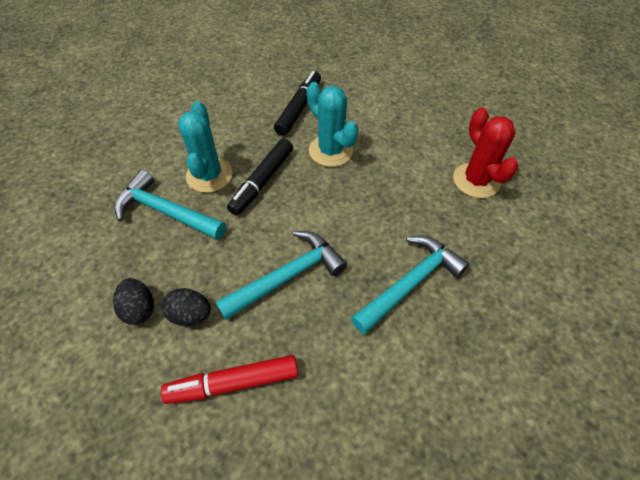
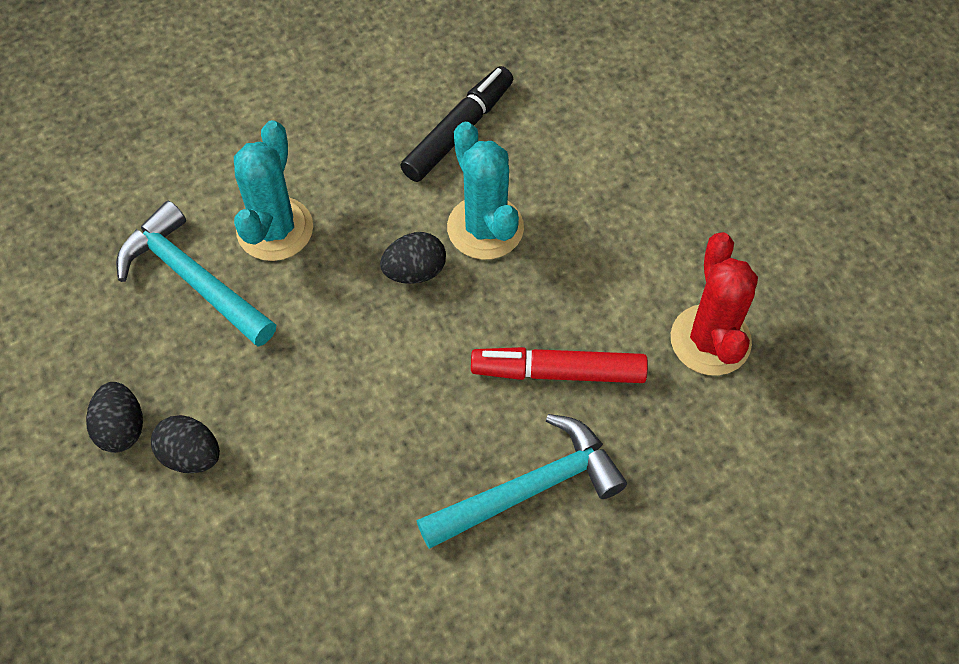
camera: 15 degrees right, 5 degrees up
red marker [161,355,298,404] -> red marker moved to [471,347,648,383]
turquoise hammer [216,231,347,320] -> none
black marker [227,138,293,215] -> none
none -> black egg [380,232,446,284]

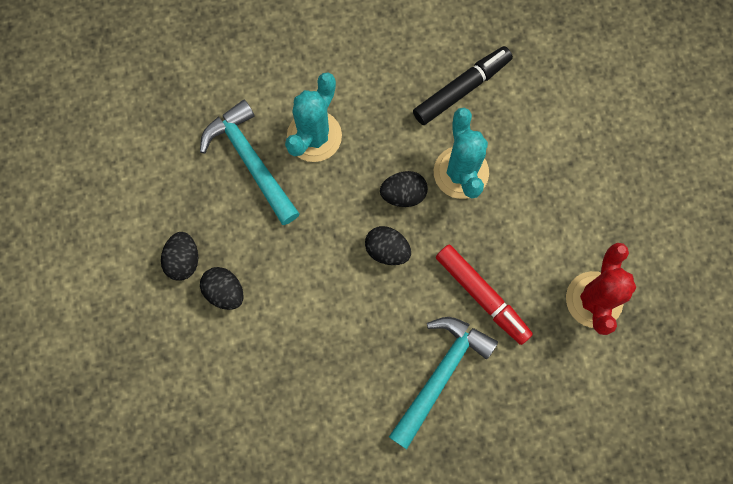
camera: 15 degrees right, 15 degrees up
turquoise hammer [416,414,627,549] -> turquoise hammer turned 45 degrees counterclockwise [389,317,498,449]
red marker [471,347,648,383] -> red marker turned 150 degrees counterclockwise [436,244,533,345]
none -> black egg [365,226,411,265]

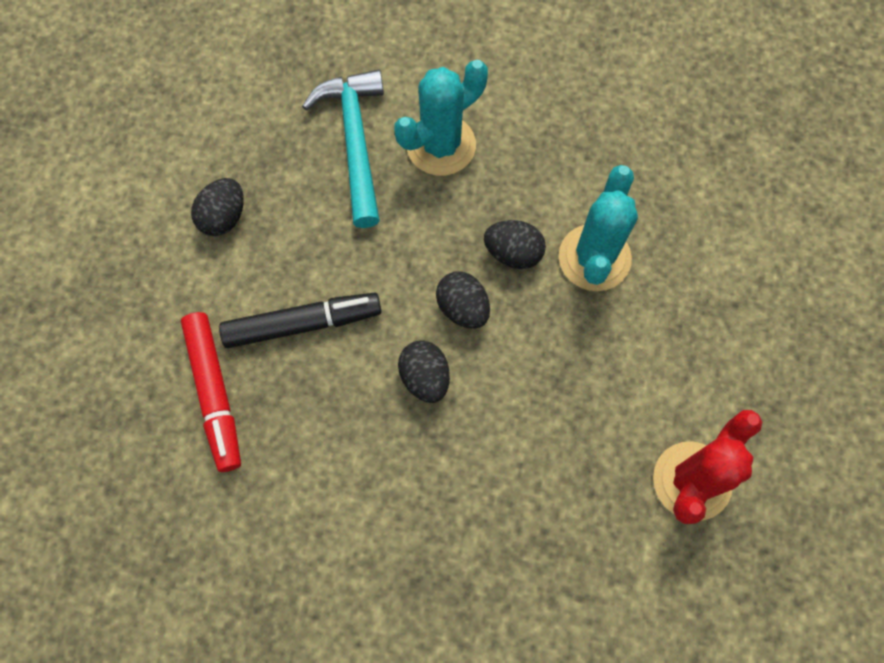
camera: 25 degrees right, 5 degrees down
black egg [200,267,243,310] -> black egg moved to [398,340,450,403]
turquoise hammer [389,317,498,449] -> none
black marker [413,46,513,125] -> black marker moved to [219,293,382,348]
red marker [436,244,533,345] -> red marker moved to [181,312,241,472]

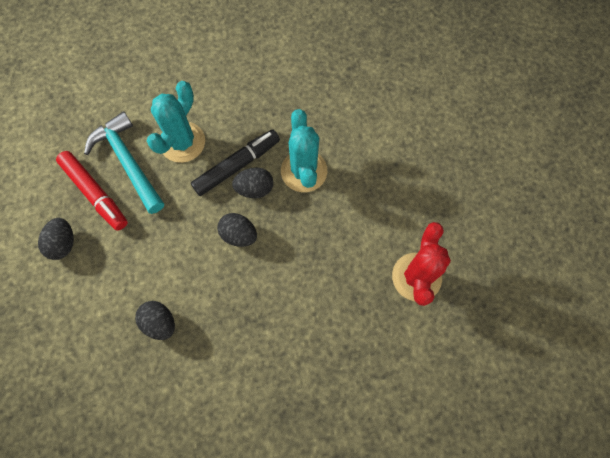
camera: 25 degrees left, 0 degrees up
red marker [181,312,241,472] -> red marker moved to [56,151,128,231]
black marker [219,293,382,348] -> black marker moved to [191,129,280,196]
black egg [398,340,450,403] -> black egg moved to [135,301,175,340]

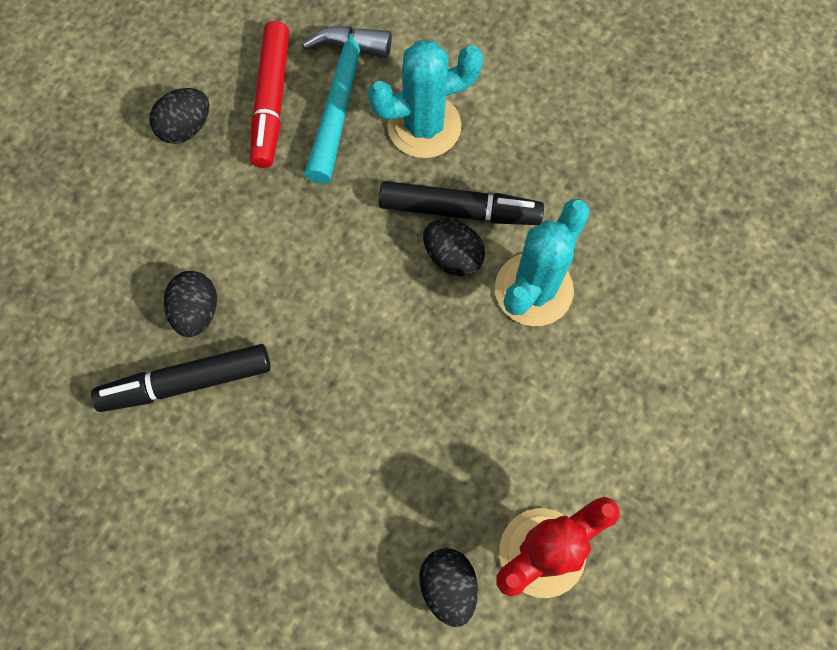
camera: 45 degrees right, 0 degrees up
black egg [217,213,257,247] -> black egg moved to [419,548,478,627]
none -> black marker [91,344,271,412]

